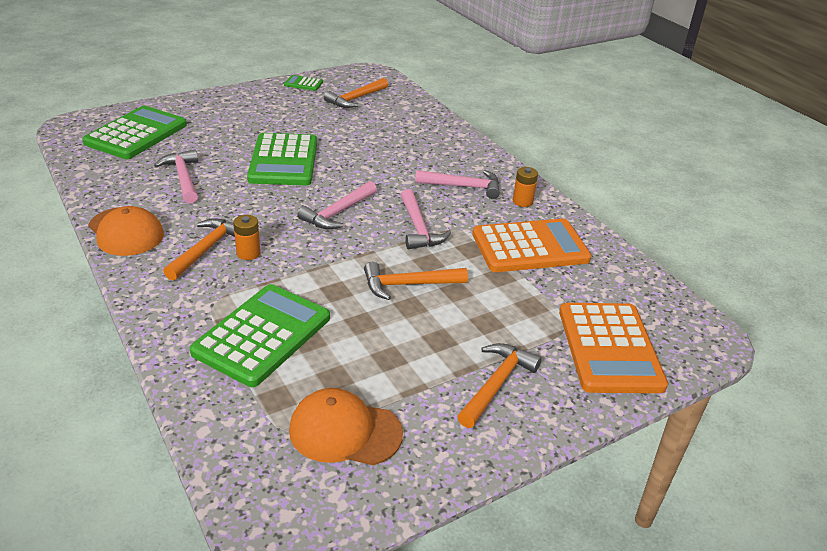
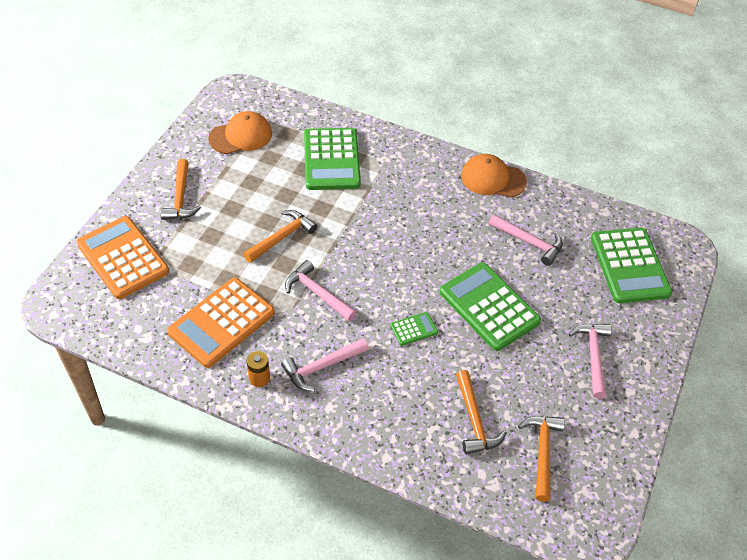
camera: 145 degrees right, 15 degrees up
orange hammer [163,218,235,280] -> orange hammer moved to [456,370,507,455]
orange battery [233,215,261,260] -> none
green calculator [284,75,323,91] -> green calculator moved to [391,312,438,346]
pink hammer [297,181,377,229] -> pink hammer moved to [569,324,612,399]

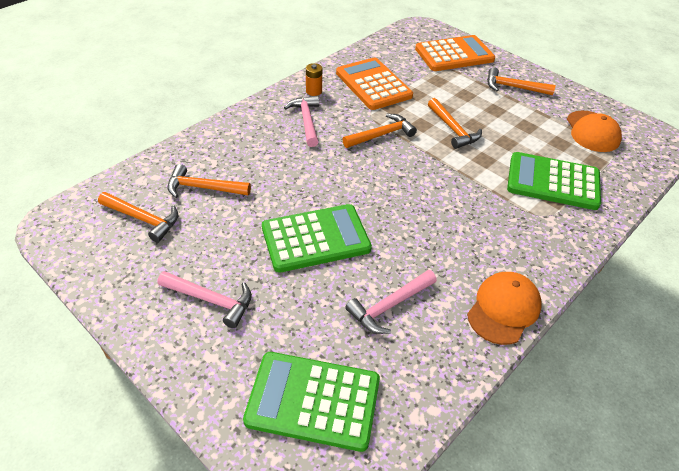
camera: 110 degrees right, 5 degrees down
pink hammer [285,260,357,321] -> orange hammer [342,114,417,148]
green calculator [391,312,438,346] -> none

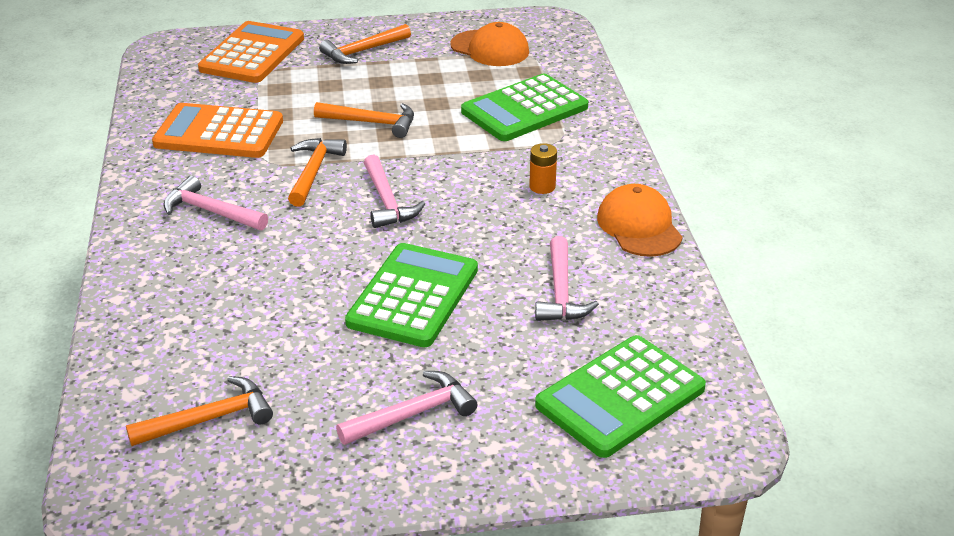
camera: 50 degrees left, 10 degrees down
orange hammer [167,164,251,198] -> none
orange battery [306,63,322,96] -> orange battery moved to [529,143,557,194]
none -> pink hammer [364,155,425,228]

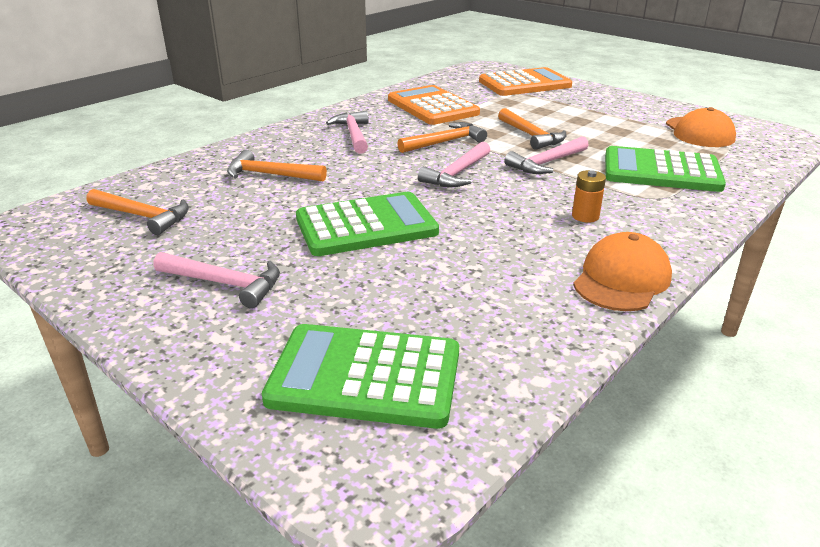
camera: 50 degrees right, 5 degrees down
orange hammer [319,24,411,64] -> orange hammer moved to [227,150,327,182]
pink hammer [535,236,599,321] -> pink hammer moved to [504,136,589,174]

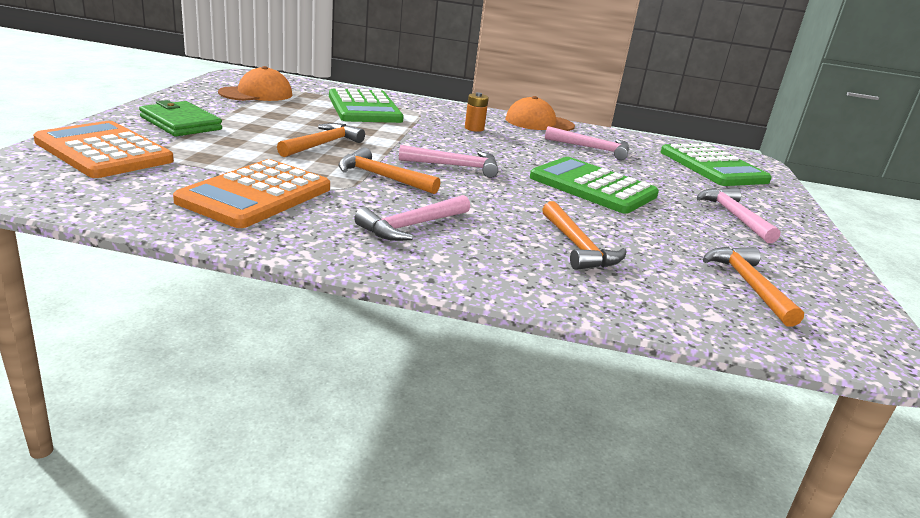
camera: 125 degrees left, 5 degrees down
pink hammer [504,136,589,174] -> pink hammer moved to [545,126,630,160]
none -> green wallet [139,100,222,137]

